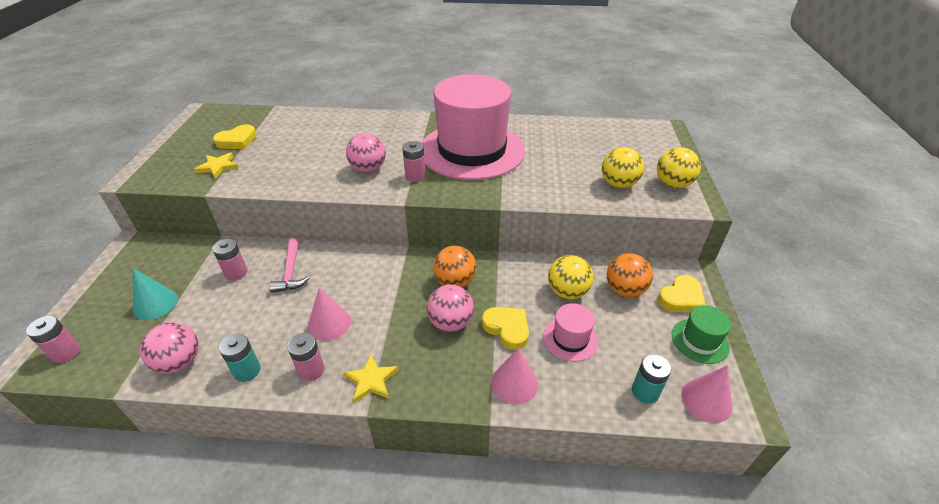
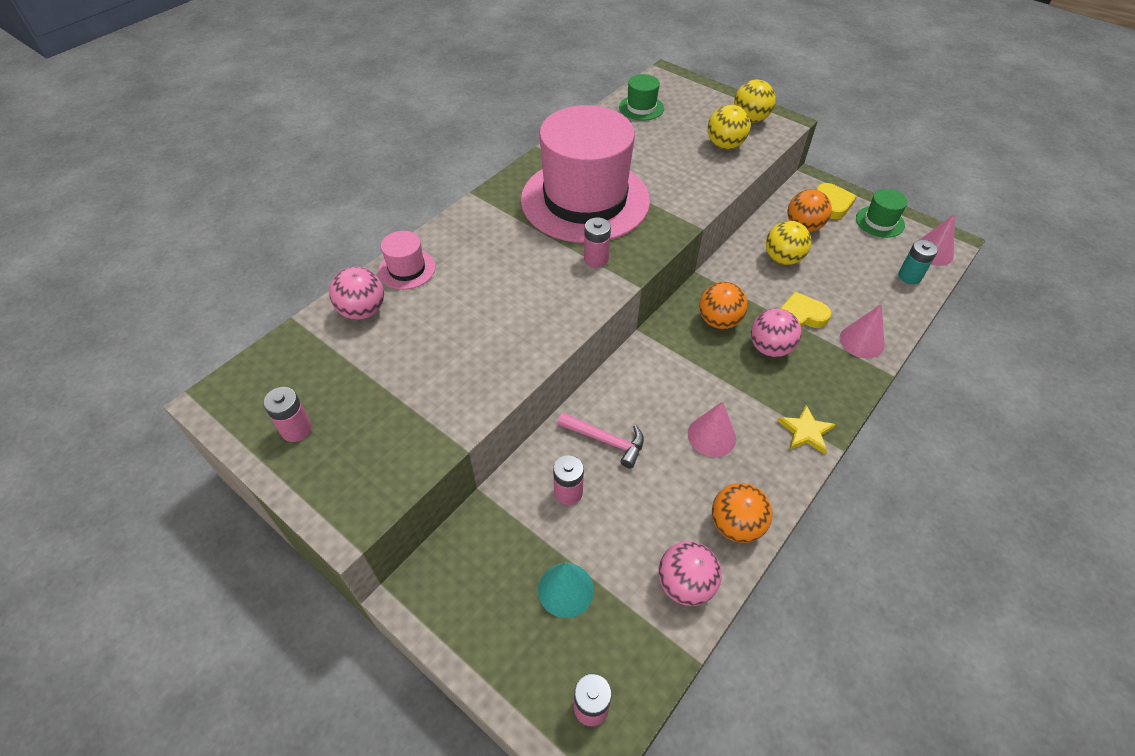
camera: 55 degrees left, 10 degrees up
yellow star [194,153,239,179] -> none
yellow heart [213,124,257,149] -> none
turquoise battery [219,333,260,382] -> orange ball [712,483,773,543]
pink battery [287,333,324,381] -> pink battery moved to [263,387,312,442]
pink ball [346,133,386,173] -> pink ball moved to [329,267,384,320]
pink hat [543,303,599,362] -> pink hat moved to [378,231,436,290]
none -> green hat [619,74,664,121]

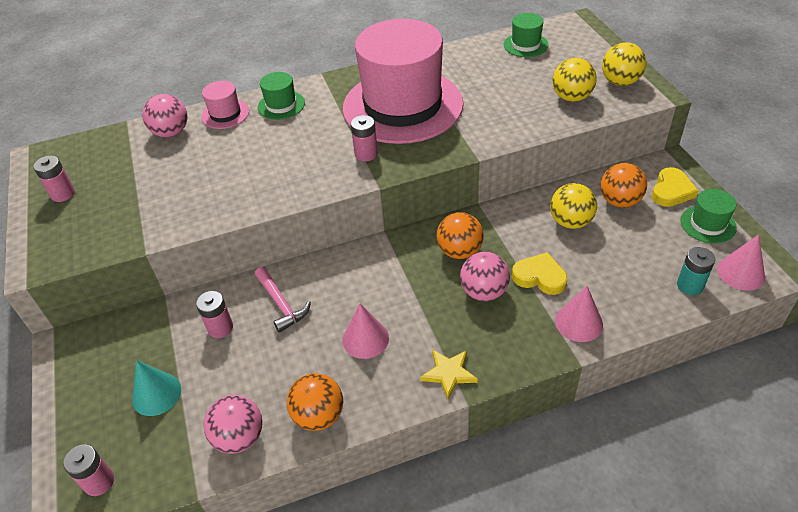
camera: 35 degrees right, 5 degrees down
none -> green hat [258,72,305,120]

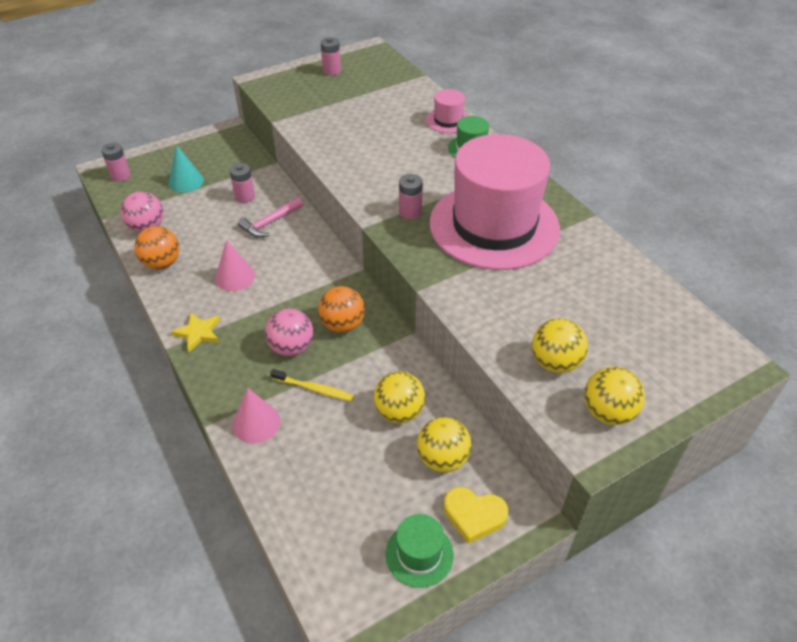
camera: 75 degrees right, 0 degrees up
pink ball [142,94,187,138] -> none
green hat [503,13,549,57] -> none
yellow heart [512,252,567,295] -> yellow toothbrush [270,369,354,401]
orange ball [601,163,647,208] -> yellow ball [417,417,472,472]
turquoise battery [677,247,715,295] -> none
pink cone [717,234,765,291] -> none

